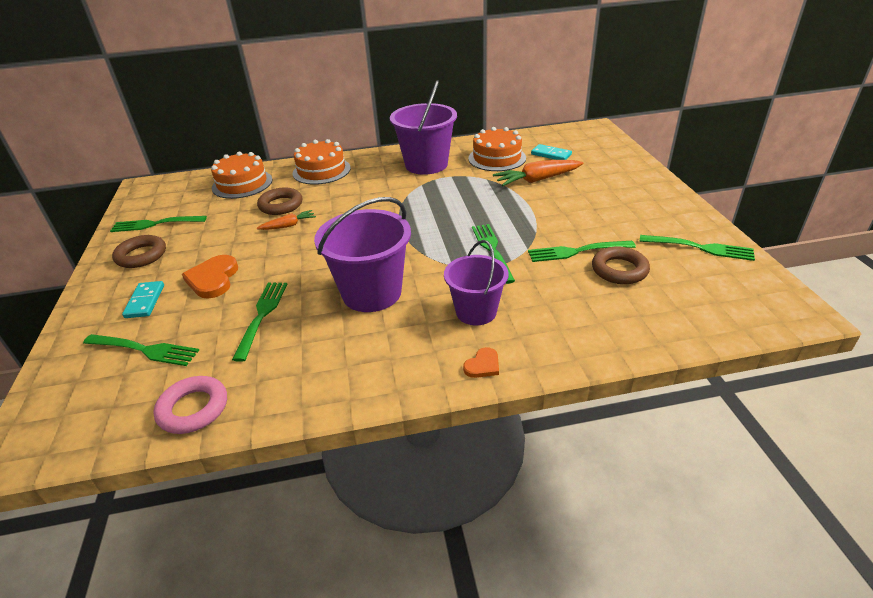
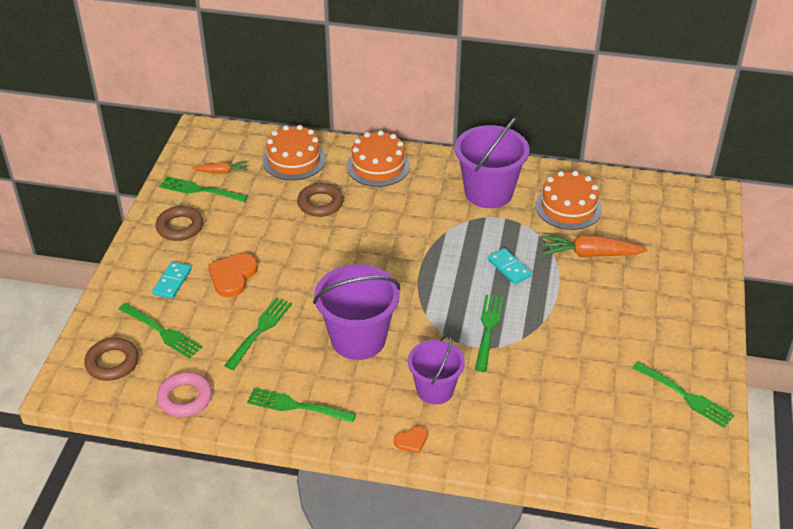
camera: 20 degrees right, 5 degrees up
orange carrot [257,210,316,230] -> orange carrot moved to [192,162,247,174]
green fork [528,241,636,262] -> green fork moved to [247,388,356,423]
turquoise domino [531,144,572,160] -> turquoise domino moved to [488,248,532,284]
brown ring [592,247,650,284] -> brown ring moved to [84,338,138,381]

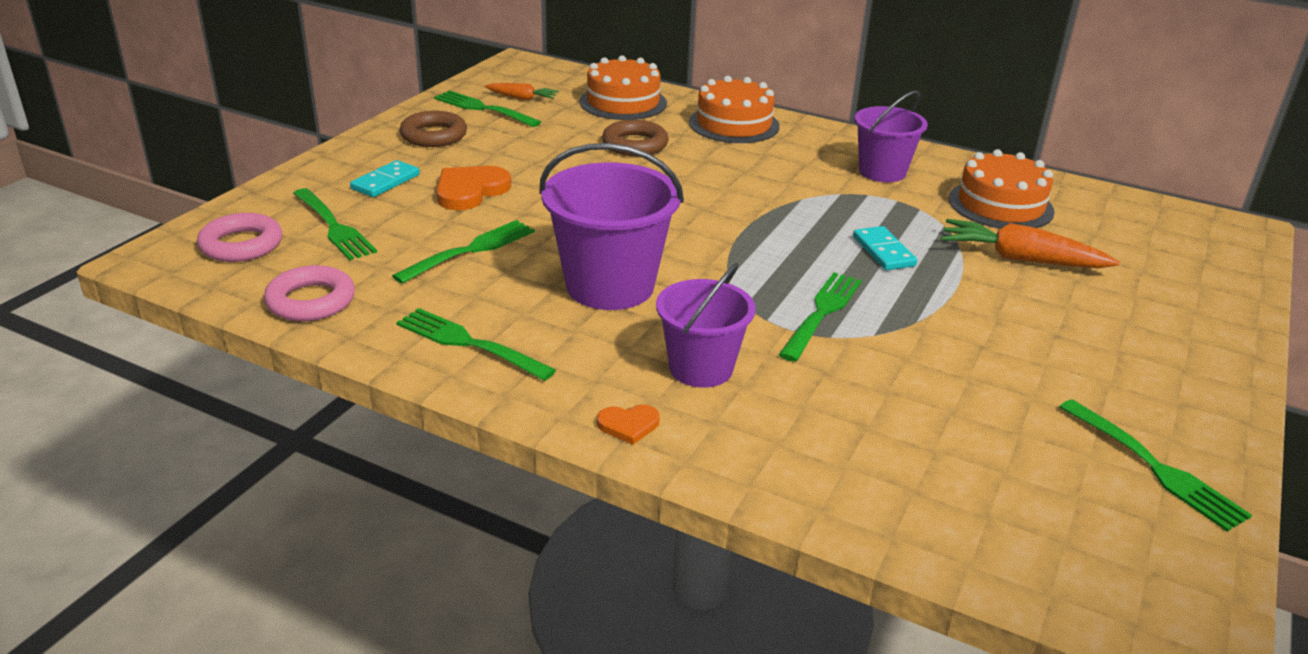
camera: 15 degrees right, 10 degrees down
brown ring [84,338,138,381] -> pink ring [197,213,282,262]
purple bucket [455,116,529,208] -> purple bucket [854,90,928,182], size x0.65

